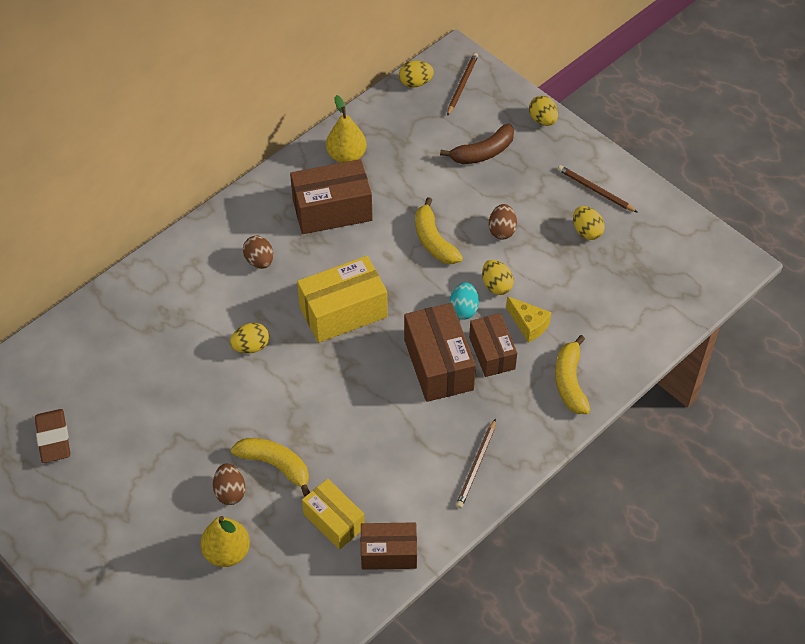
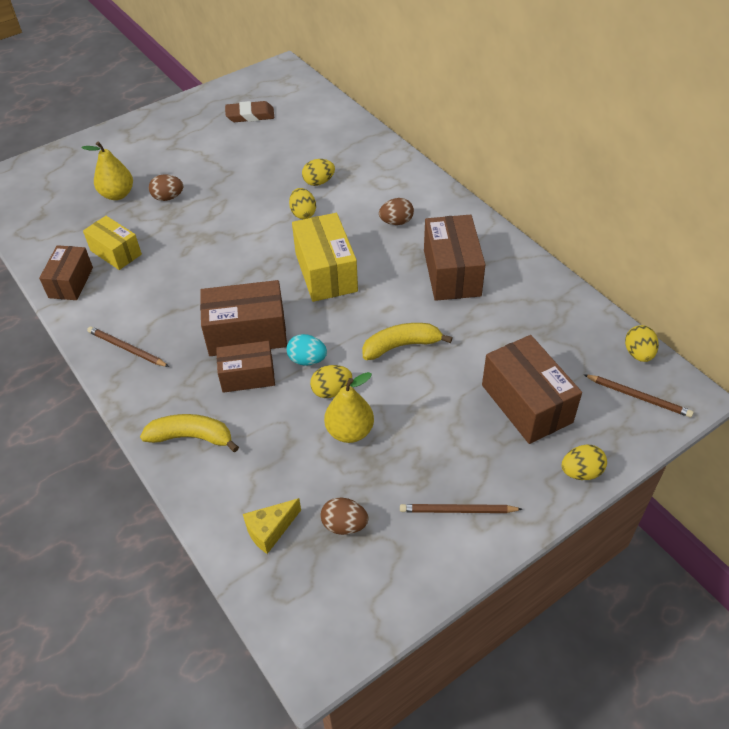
camera: 100 degrees right, 5 degrees down
yellow banana [231,438,310,496] -> none
yellow box [302,479,365,550] -> yellow box turned 75 degrees clockwise [83,216,142,270]
yellow pear [326,95,366,163] -> yellow pear moved to [324,372,374,443]
brown banana [440,124,514,164] -> brown box [482,335,582,444]
brown egg [489,204,517,240] -> brown egg moved to [320,498,368,535]
yellow cheese [506,296,551,343] -> yellow cheese moved to [243,498,301,554]
brown pencil [558,165,638,213] -> brown pencil turned 135 degrees counterclockwise [400,504,522,513]
yellow egg [573,206,605,240] -> yellow egg moved to [302,159,335,186]

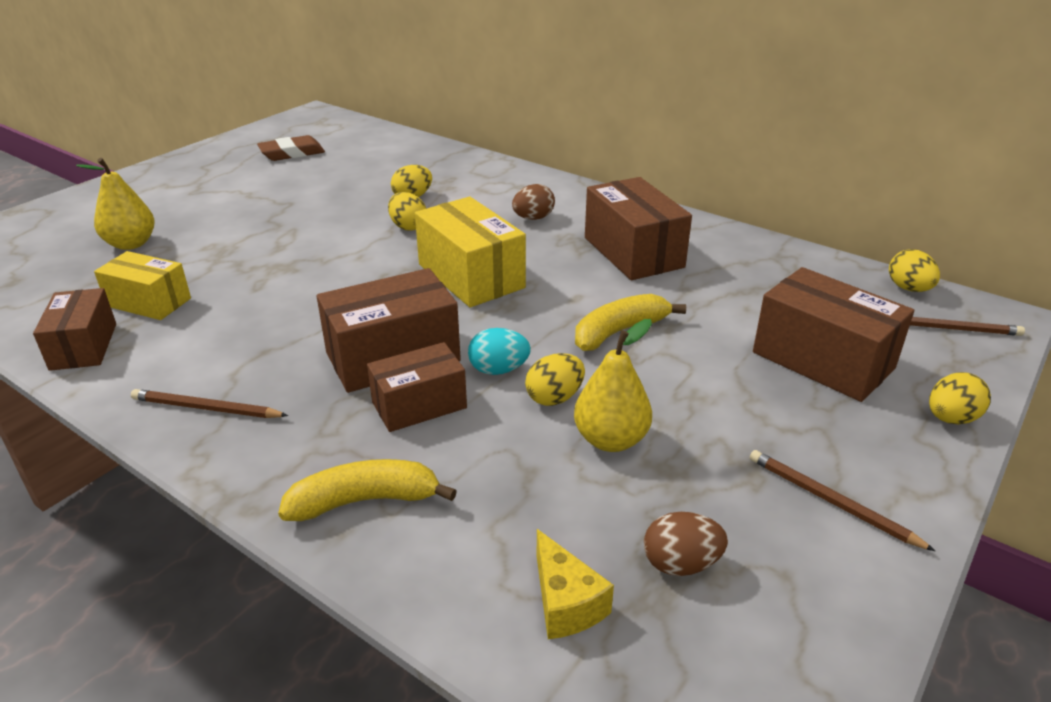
camera: 20 degrees left, 15 degrees down
brown egg [149,174,183,201] -> none
yellow cheese [243,498,301,554] -> yellow cheese turned 60 degrees counterclockwise [537,529,614,639]
brown pencil [400,504,522,513] -> brown pencil turned 60 degrees clockwise [750,450,935,551]

